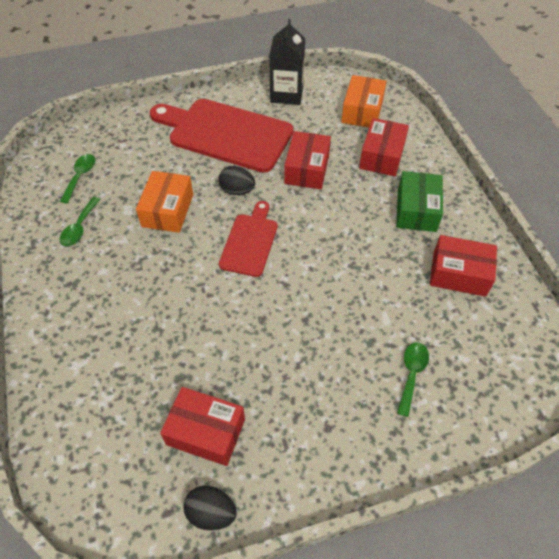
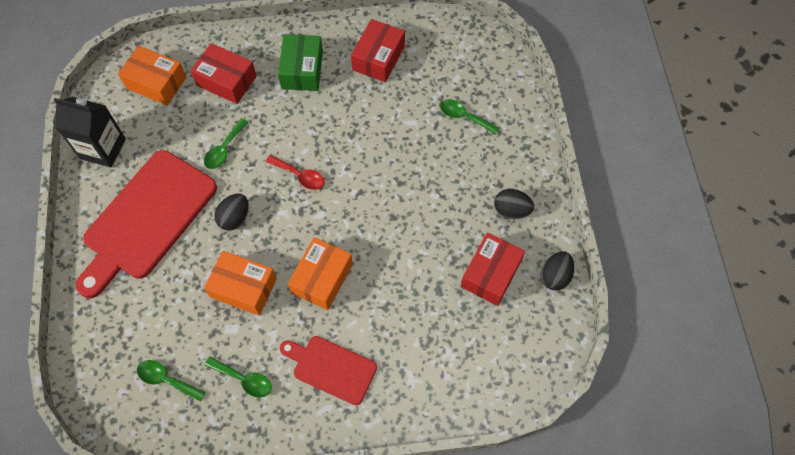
camera: 80 degrees left, 10 degrees up
red cutting board [219,201,278,277] -> red cutting board moved to [280,336,377,405]
red box [284,131,331,189] -> green spoon [204,118,248,169]
green box [396,171,443,232] -> green box turned 75 degrees clockwise [278,34,323,91]
none -> red spoon [266,155,324,190]
none -> orange box [288,237,353,310]
none -> black egg [494,189,534,219]

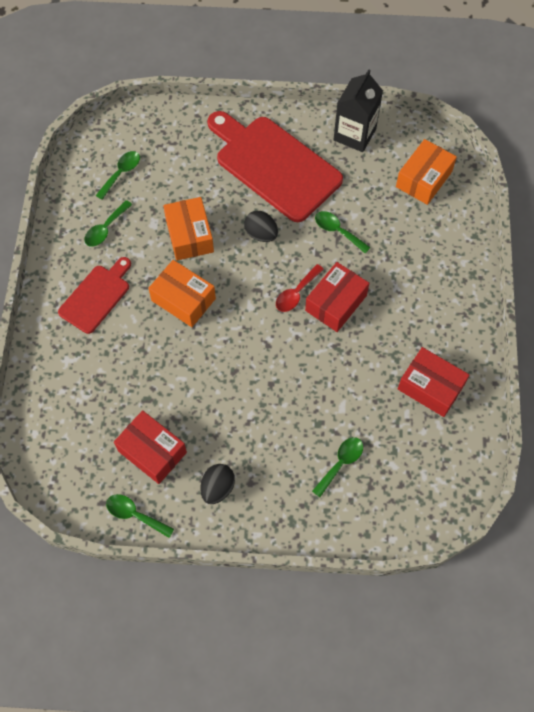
camera: 100 degrees right, 0 degrees up
red box [191,43,257,104] -> red box moved to [305,262,369,332]
orange box [204,251,277,316] -> orange box turned 45 degrees counterclockwise [163,197,214,261]
green box [278,34,323,91] -> none
black egg [541,251,574,291] -> green spoon [106,494,174,538]

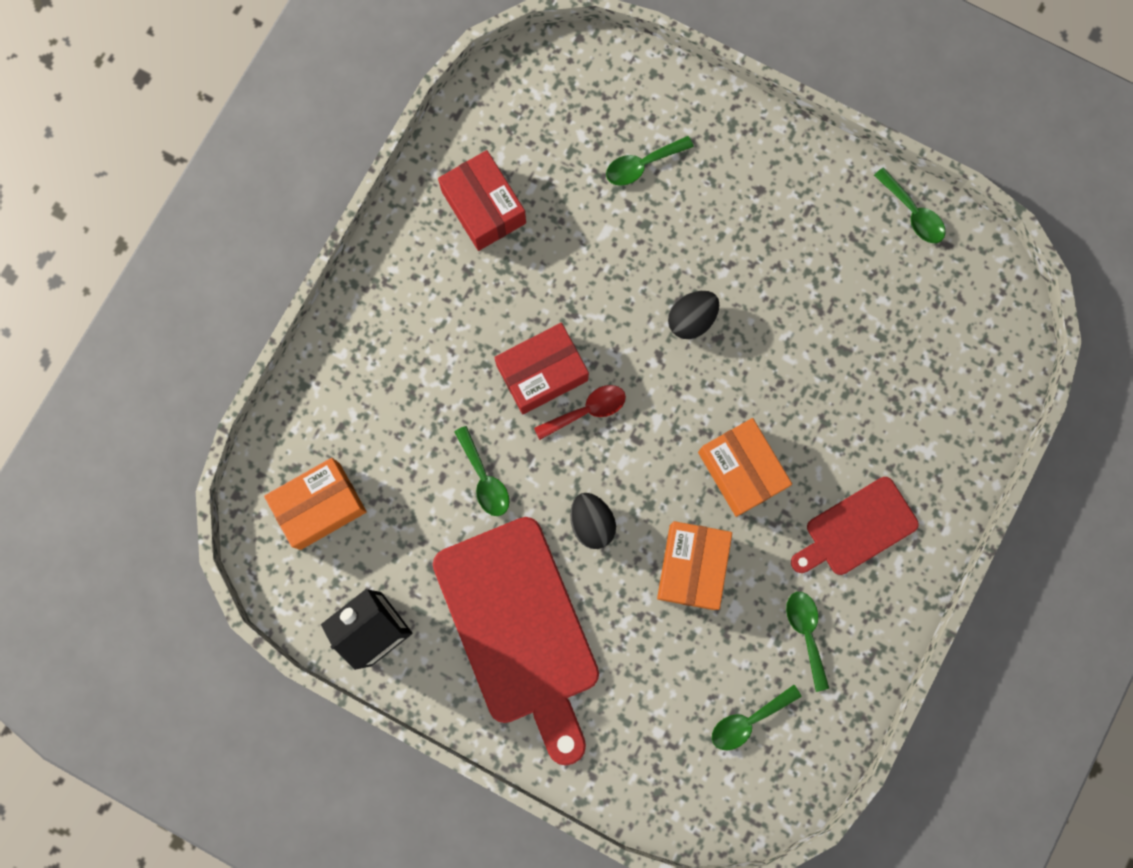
camera: 155 degrees left, 15 degrees up
green spoon [84,200,132,246] -> green spoon turned 75 degrees counterclockwise [786,592,829,692]
red box [114,410,187,484] -> none
black egg [200,464,235,504] -> black egg moved to [668,291,719,339]

